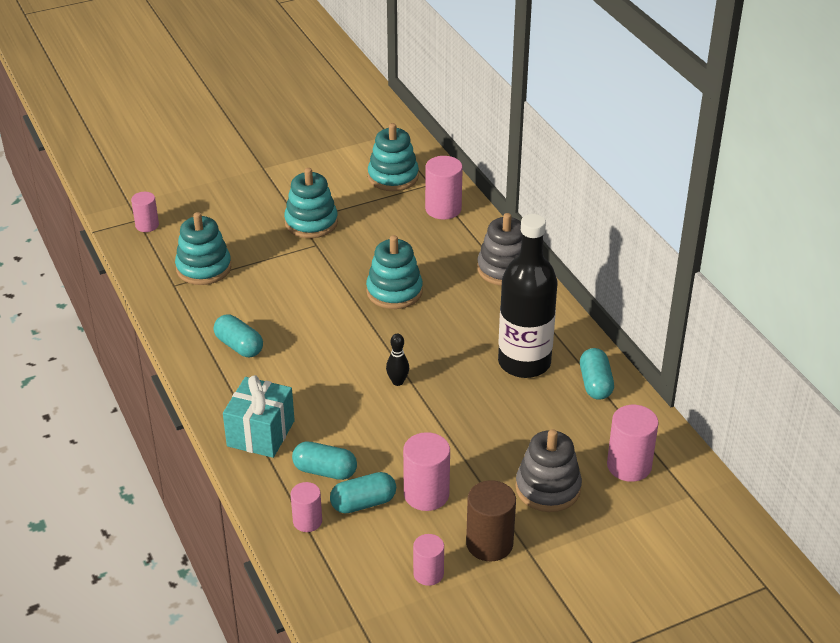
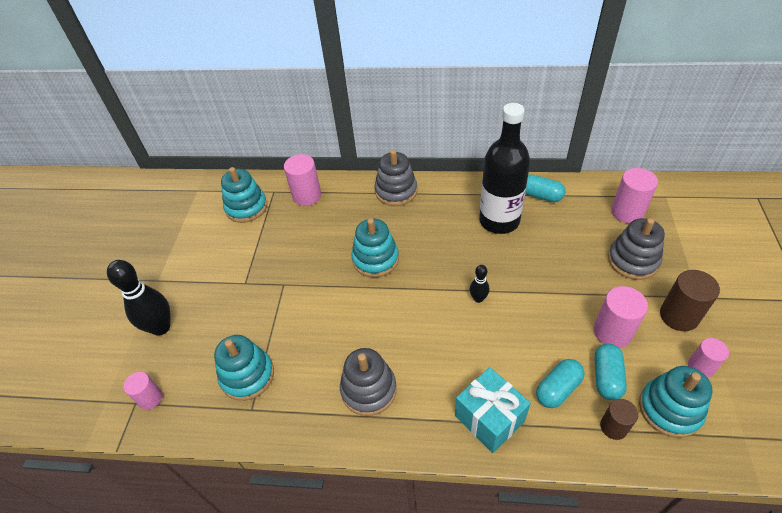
camera: 55 degrees left, 10 degrees up
turquoise capsule [214,315,263,357] -> grey stacking toy [340,348,397,416]
turquoise stacking toy [284,168,338,238] -> turquoise stacking toy moved to [639,366,713,438]
pink cylinder [291,482,322,532] -> brown cylinder [600,399,638,440]
none -> black bowling pin [107,260,171,336]

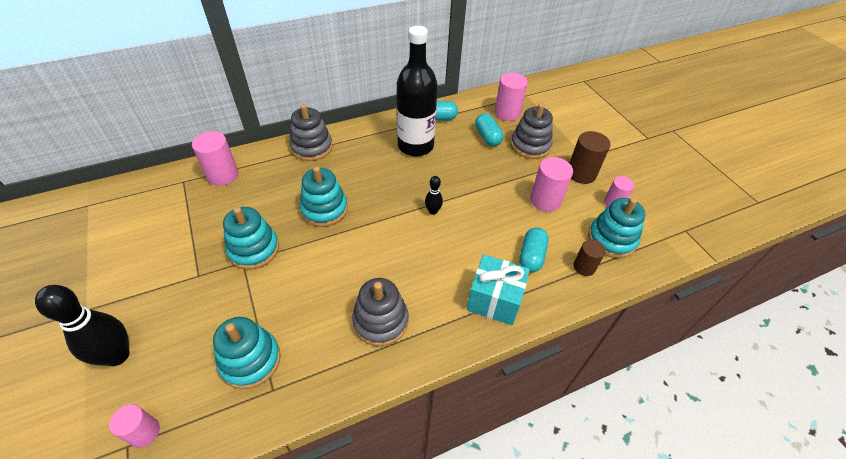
camera: 35 degrees left, 0 degrees up
turquoise stacking toy [221,167,267,223] -> turquoise stacking toy moved to [223,207,279,270]
turquoise capsule [595,344,627,400] -> turquoise capsule moved to [475,113,503,146]

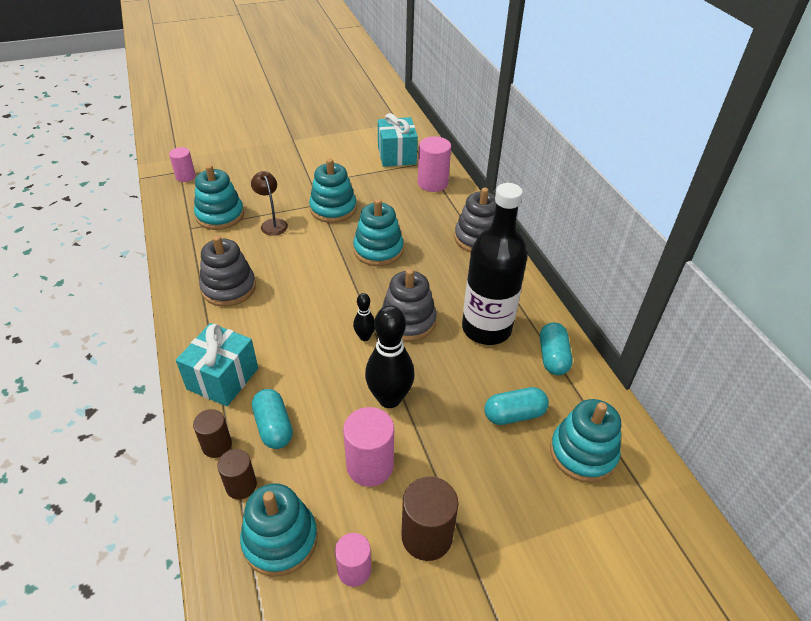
camera: 95 degrees right, 5 degrees down
black bowling pin [35,285,129,366] -> black bowling pin moved to [365,305,415,408]
pink cylinder [495,73,528,121] -> turquoise stacking toy [550,399,621,483]
grey stacking toy [511,103,553,159] -> grey stacking toy moved to [381,269,437,341]
turquoise capsule [519,227,549,272] -> turquoise capsule turned 45 degrees clockwise [252,389,293,449]
none -> brown cylinder [193,409,232,458]
none -> brown lamp [251,171,288,236]
none -> turquoise gift [378,113,418,167]

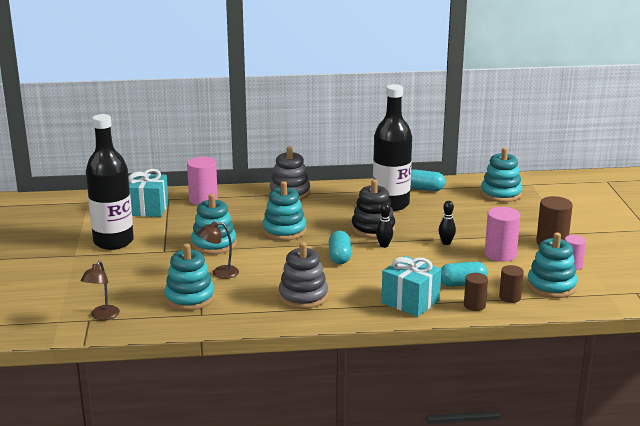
camera: 75 degrees left, 20 degrees down
pink cylinder [169,147,196,182] -> brown lamp [81,261,120,320]
black bowling pin [365,305,415,408] -> black bowling pin [439,201,456,245], size x0.50
grey stacking toy [381,269,437,341] -> black stacking toy [352,179,395,238]
turquoise capsule [484,387,549,425] -> turquoise capsule moved to [329,231,351,264]
none -> black bottle [86,114,134,250]

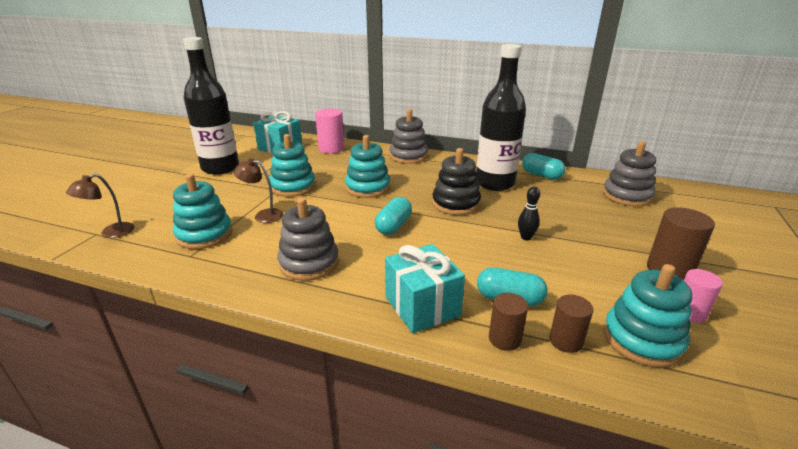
camera: 25 degrees right, 5 degrees up
black bowling pin [376,203,393,248] -> none
turquoise stacking toy [481,147,522,202] -> grey stacking toy [603,142,656,207]
pink cylinder [485,207,520,262] -> none

